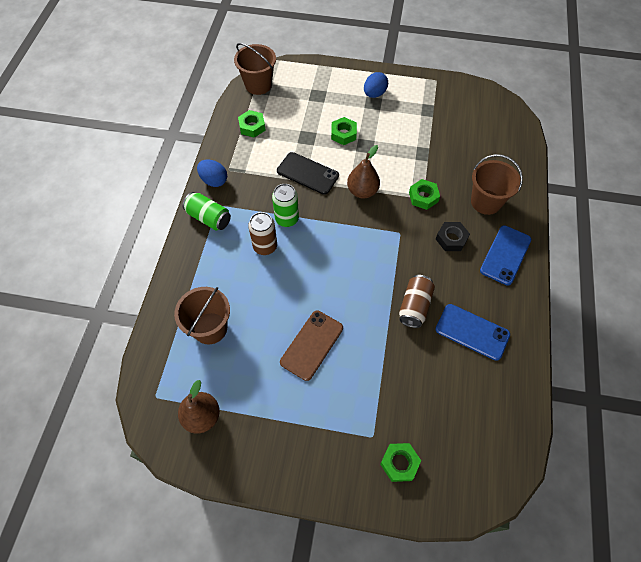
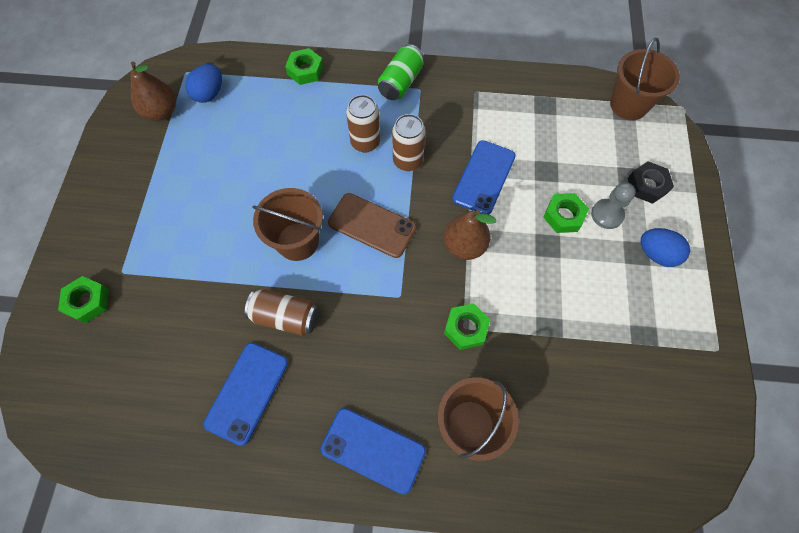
camera: 85 degrees right, 5 degrees up
brown bucket [174,287,230,344] -> brown bucket moved to [252,188,323,261]
blue egg [197,160,227,187] -> blue egg moved to [185,64,222,103]
green nut [238,110,266,138] -> green nut moved to [285,48,323,85]
green can [272,184,299,227] -> brown can [392,114,426,171]
black phone [277,152,339,195] -> blue phone [452,140,516,214]
brown phone [280,311,343,381] -> brown phone moved to [328,193,416,258]
black nut [436,222,470,251] -> black nut moved to [628,161,674,204]
none -> grey pawn [591,182,636,229]

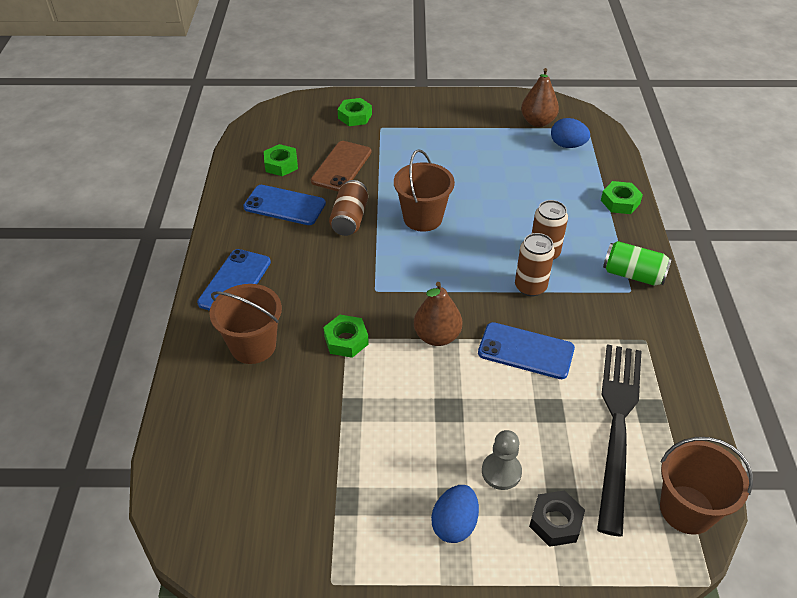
camera: 85 degrees right, 20 degrees down
brown phone [328,193,416,258] -> brown phone moved to [311,141,371,192]
green nut [543,193,589,233] -> green nut moved to [264,144,298,176]
none -> black fork [597,344,642,537]

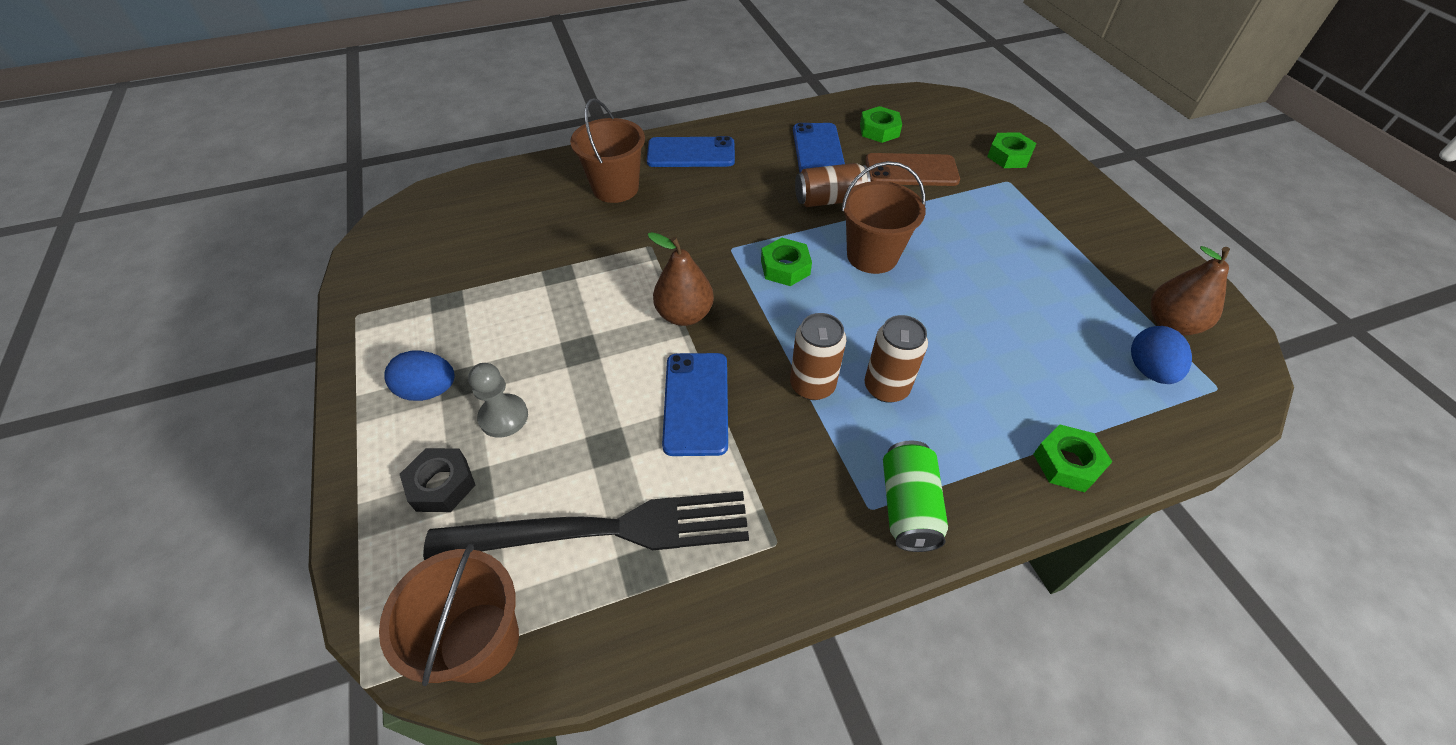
camera: 70 degrees right, 5 degrees up
green nut [323,315,369,358] -> green nut moved to [761,238,812,286]

